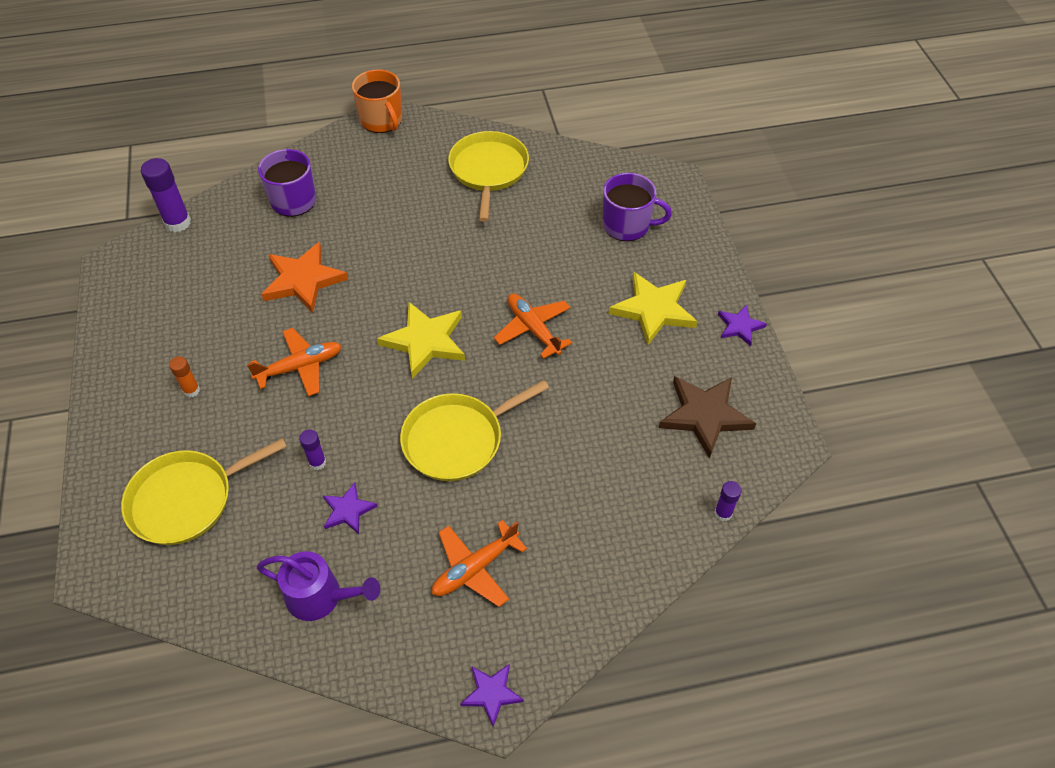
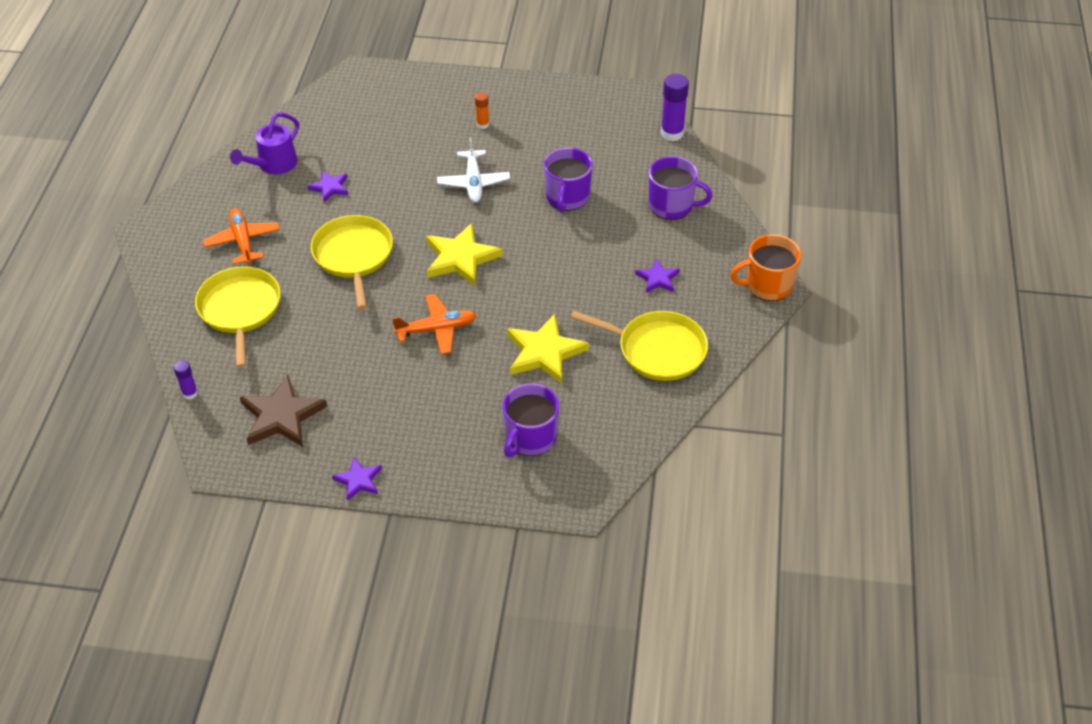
camera: 110 degrees right, 5 degrees down
yellow pan [121,438,287,545] -> yellow pan moved to [195,266,281,368]
orange plane [247,328,342,396] -> white plane [437,138,510,203]
orange star [261,242,348,313] -> purple mug [544,147,593,212]
purple glue stick [299,429,326,470] -> none
purple star [460,664,524,727] -> purple star moved to [635,258,680,293]
yellow star [609,272,697,345] -> yellow star moved to [507,314,589,384]

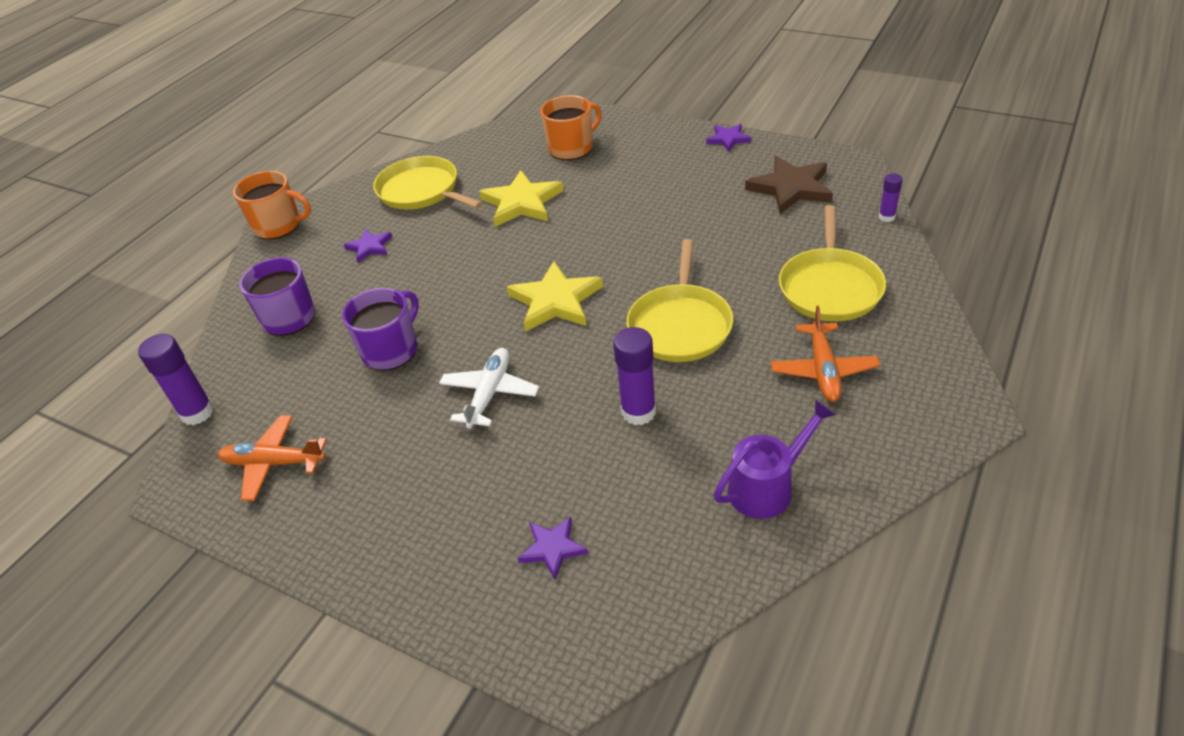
camera: 155 degrees left, 5 degrees down
purple star [307,171,348,202] -> purple star moved to [518,517,588,580]
orange plane [392,294,477,354] -> orange plane moved to [218,415,327,501]
orange glue stick [475,92,489,129] -> none
purple mug [503,383,559,457] -> orange mug [540,95,602,160]
none -> purple glue stick [613,327,656,425]

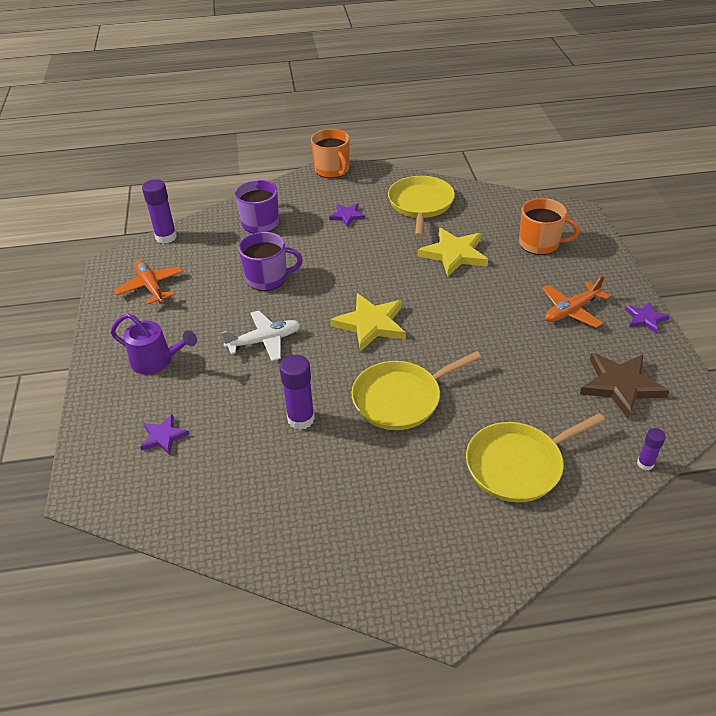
camera: 50 degrees right, 0 degrees up
purple watering can [714,400,836,519] -> purple watering can moved to [111,313,197,375]
orange plane [771,306,880,402] -> orange plane moved to [542,276,610,328]

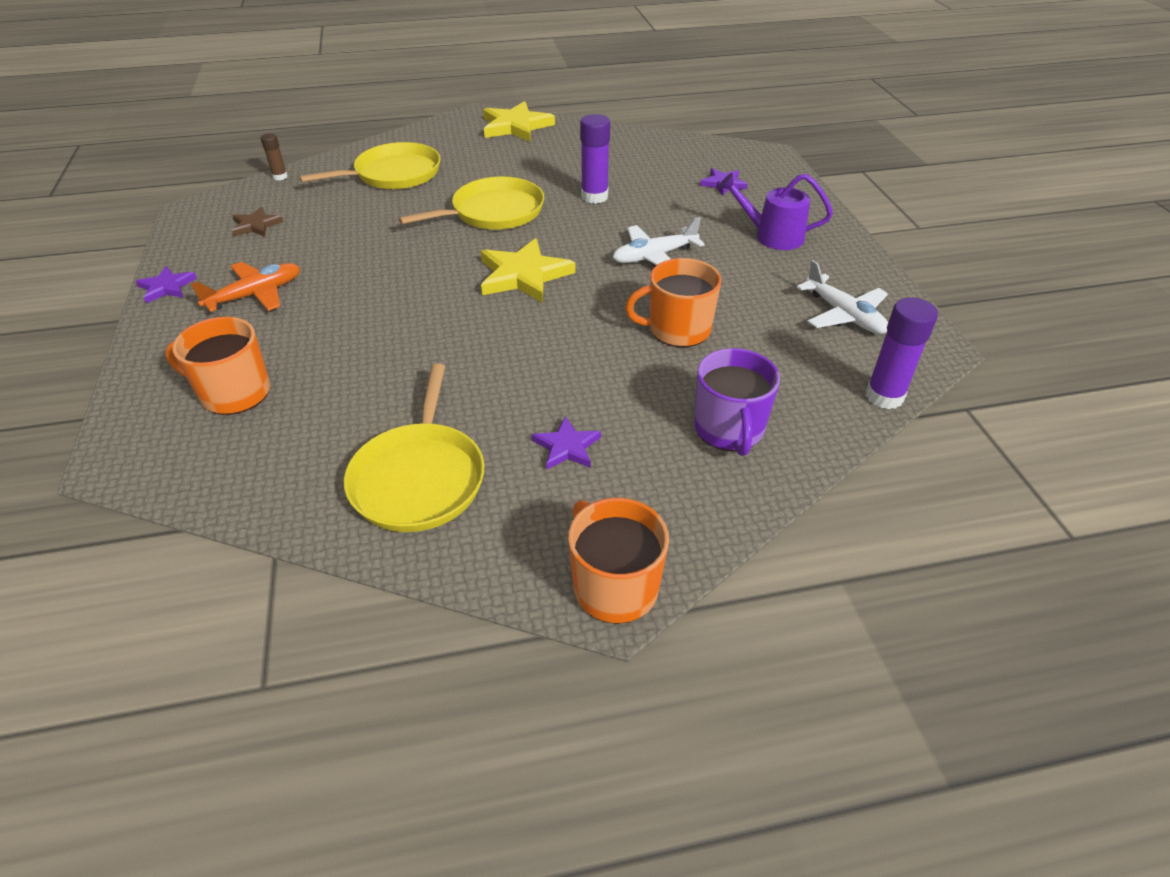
camera: 175 degrees right, 0 degrees up
orange plane [114,260,183,304] -> white plane [797,260,888,334]
purple mug [238,232,303,291] -> orange mug [625,258,722,347]
yellow star [418,228,488,277] -> yellow star moved to [483,101,555,142]
brown star [580,353,669,419] -> brown star [232,207,283,237], size x0.55
purple glue stick [637,428,666,470] -> brown glue stick [261,133,288,180]

